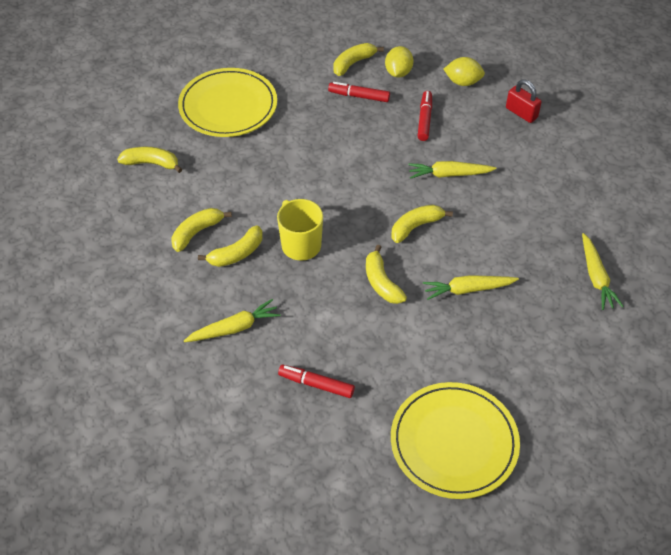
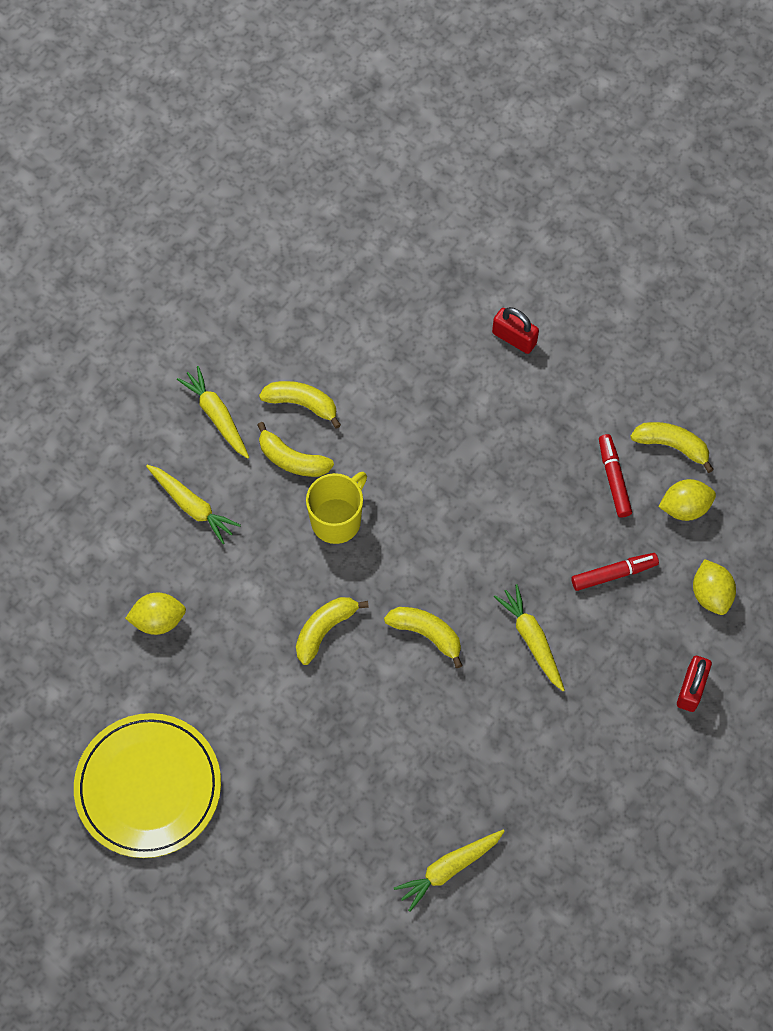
camera: 65 degrees right, 15 degrees up
yellow banana [117,147,183,173] -> none
yellow plate [178,68,277,137] -> red padlock [492,307,539,354]
red marker [278,365,355,398] -> yellow lemon [125,593,186,635]
yellow carrot [423,275,519,300] -> yellow carrot moved to [177,366,249,459]

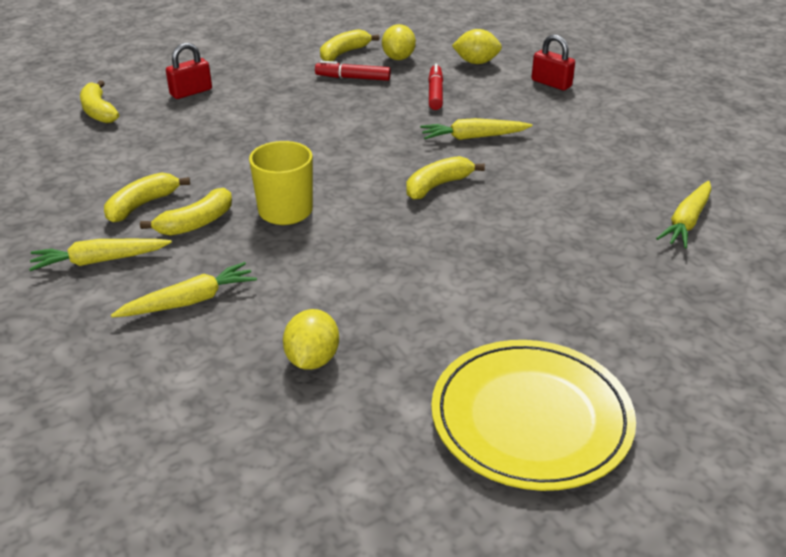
camera: 70 degrees left, 30 degrees down
yellow banana [296,597,369,665] -> yellow banana moved to [80,80,119,123]
yellow carrot [394,830,505,912] -> yellow carrot turned 45 degrees clockwise [656,181,711,248]

